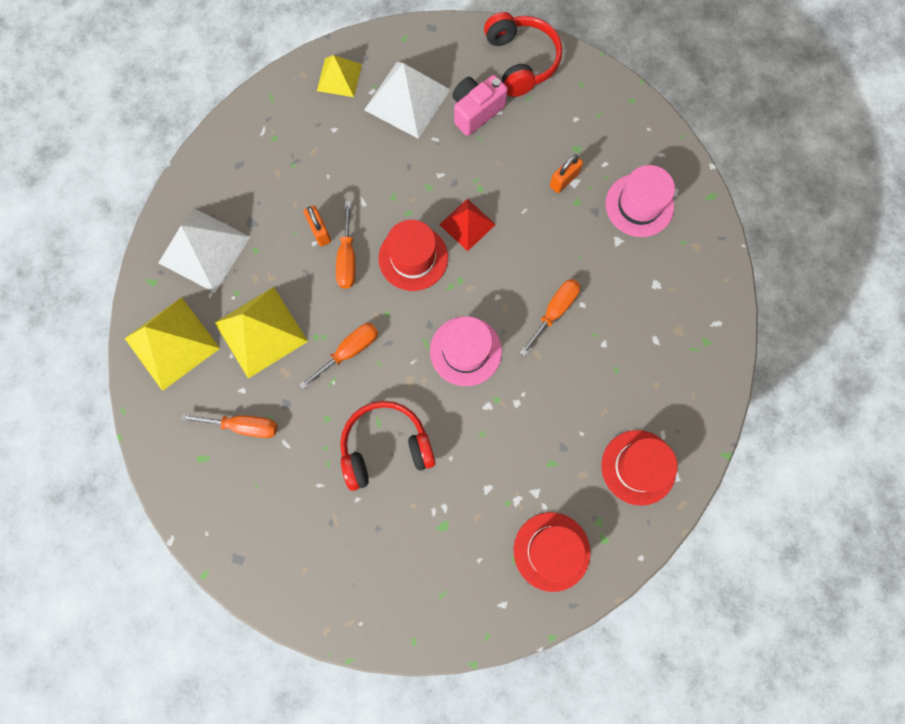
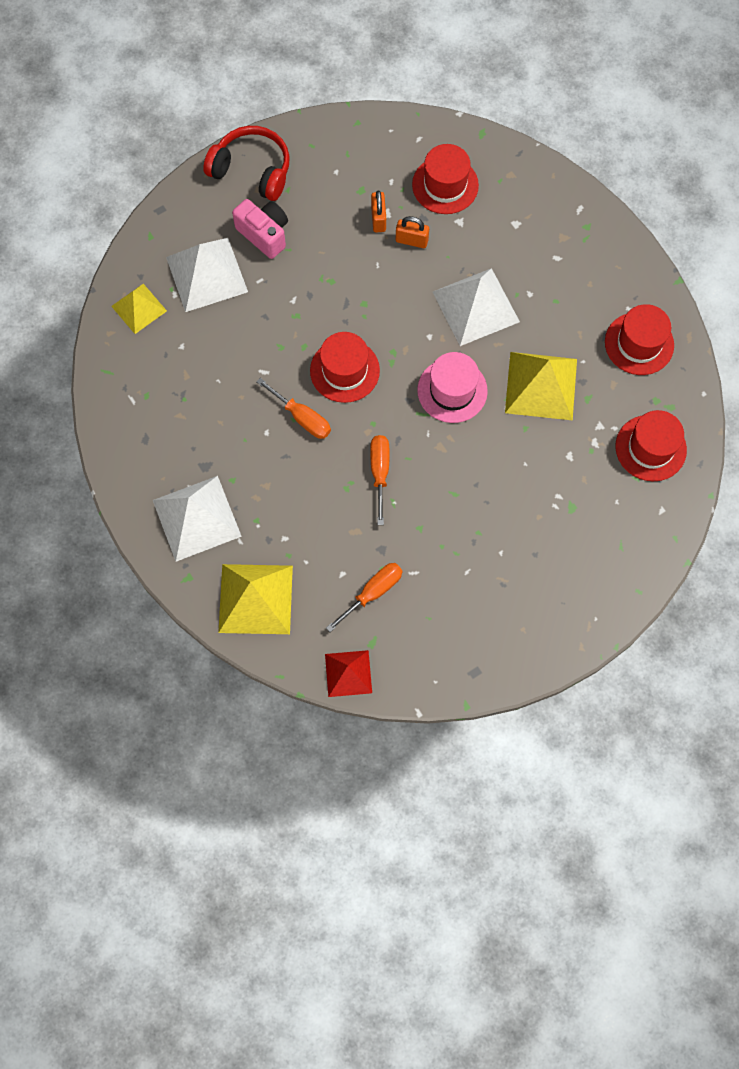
camera: 50 degrees left, 5 degrees down
yellow pyramid [214,287,308,378] -> yellow pyramid moved to [505,352,577,420]
orange padlock [304,205,331,246] -> orange padlock moved to [396,216,429,248]
red headphones [340,401,435,491] -> none
red pyramid [439,199,496,251] -> red pyramid moved to [325,650,372,697]
pink camera [453,75,508,136] -> pink camera turned 135 degrees clockwise [232,199,288,259]
orange screwdriver [520,279,580,356] -> white pyramid [433,268,520,346]
pink hat [606,165,675,237] -> red hat [412,144,479,214]

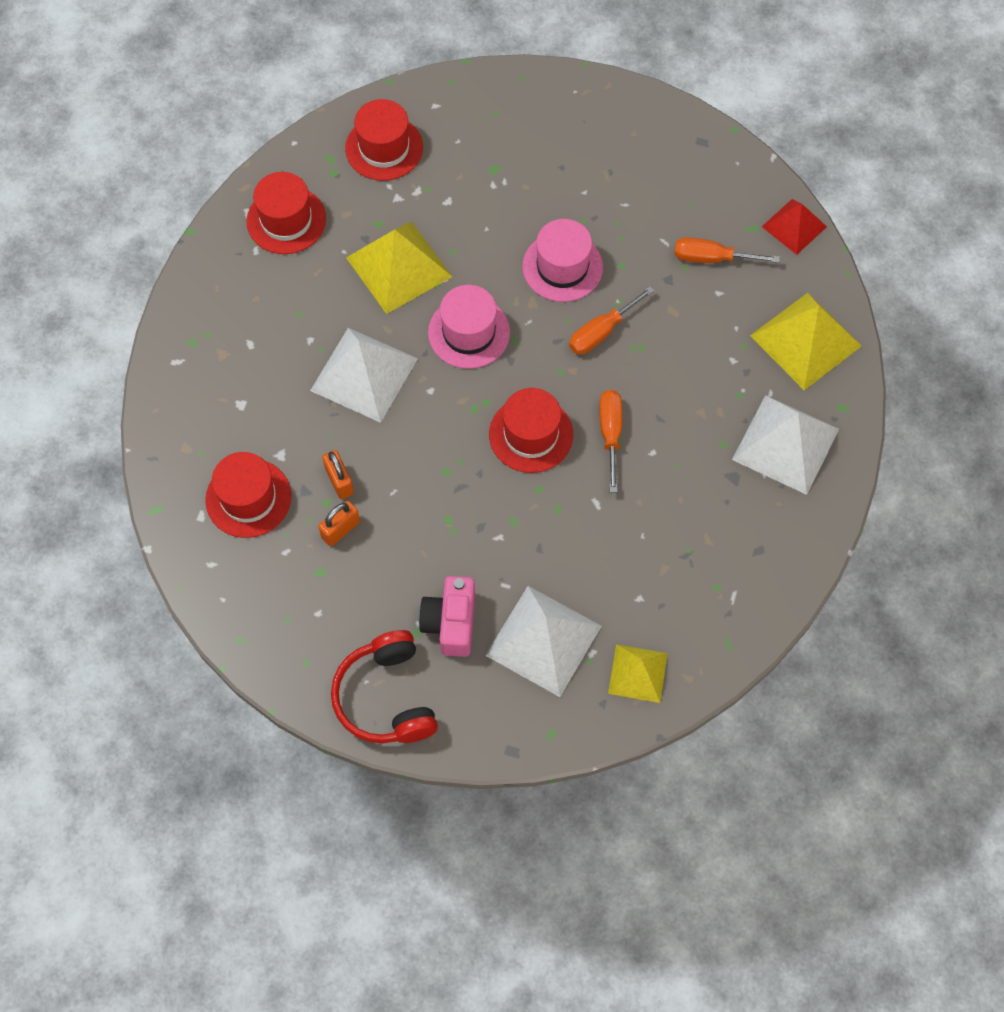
camera: 130 degrees left, 5 degrees down
none -> pink hat [522,219,603,302]

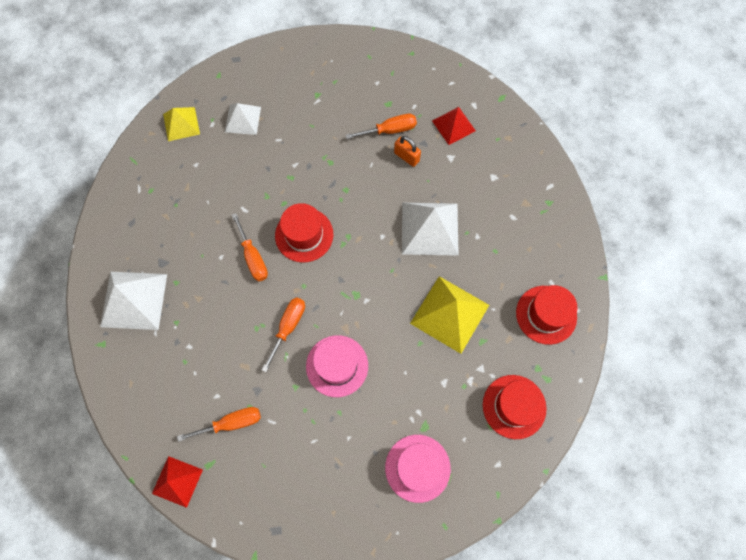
camera: 155 degrees right, 5 degrees up
red hat [205,452,292,538] -> red pyramid [432,107,476,145]
orange padlock [318,501,360,546] -> orange screwdriver [346,114,417,139]
red headphones [331,630,438,744] -> none
pink camera [419,576,475,657] -> none
pink hat [428,285,510,369] -> pink hat moved to [385,435,451,503]
white pyramid [485,586,602,697] -> white pyramid [225,103,261,135], size x0.61
yellow pyramid [750,293,862,390] -> none

